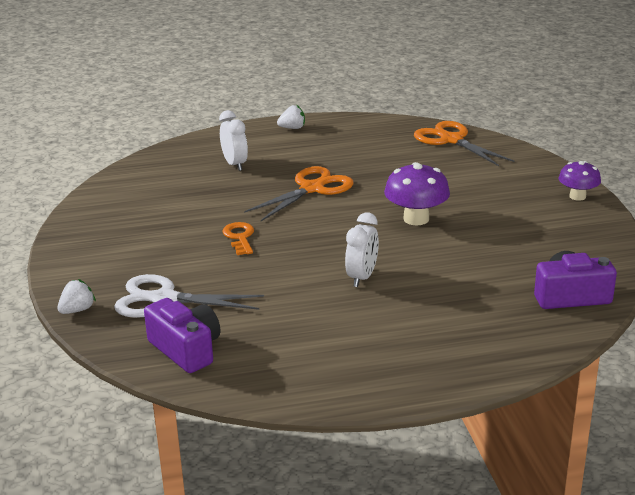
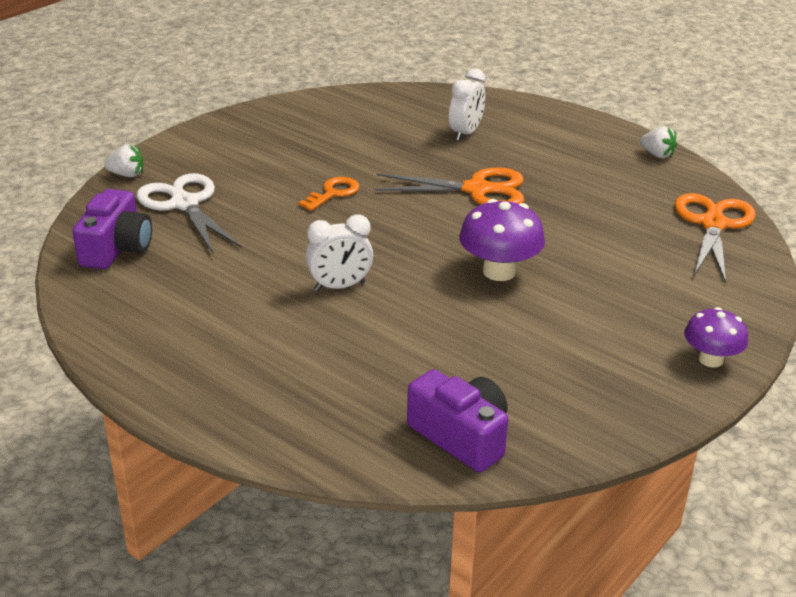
camera: 50 degrees right, 5 degrees up
white strawberry [277,105,305,129] -> white strawberry moved to [640,126,677,159]

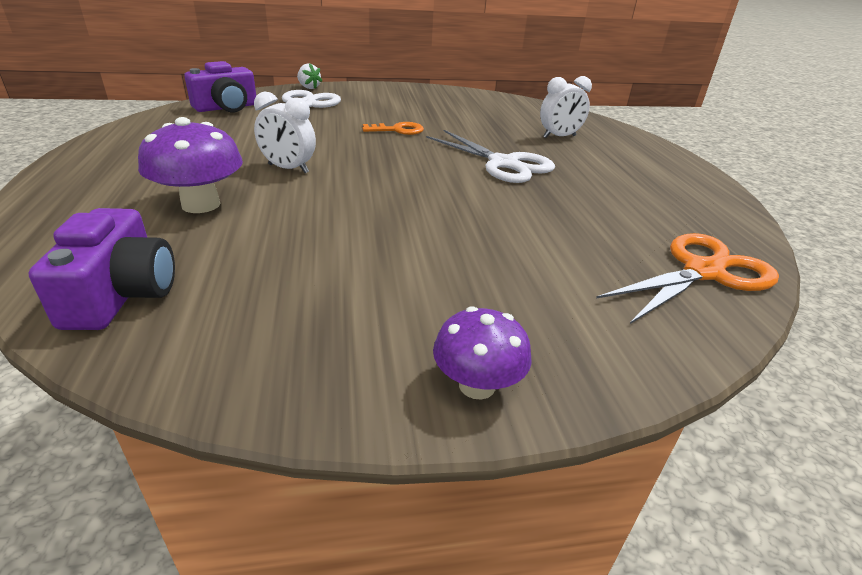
camera: 40 degrees right, 0 degrees up
orange scissors [374,167,524,205] -> white scissors [426,130,555,183]
purple mushroom [459,199,545,281] -> purple mushroom moved to [138,117,243,213]
white strawberry [640,126,677,159] -> none

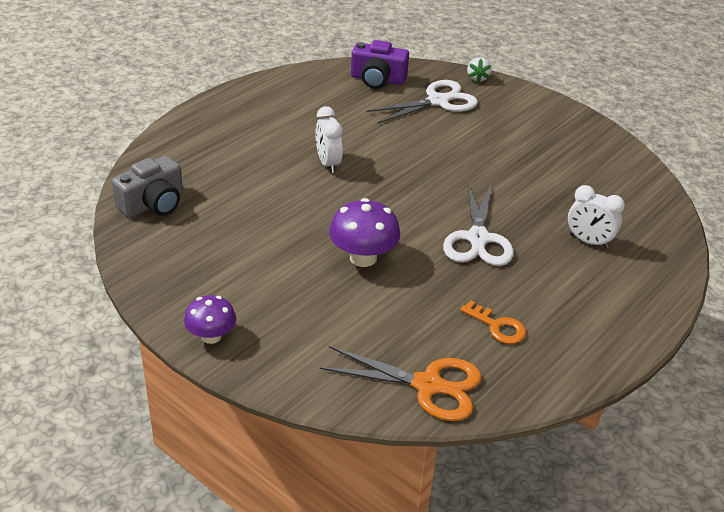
camera: 50 degrees right, 5 degrees up
purple camera [28,208,175,330] -> grey camera [112,156,183,218]
purple mushroom [138,117,243,213] -> purple mushroom moved to [329,198,400,267]
orange key [362,122,424,135] -> orange key moved to [460,300,526,344]

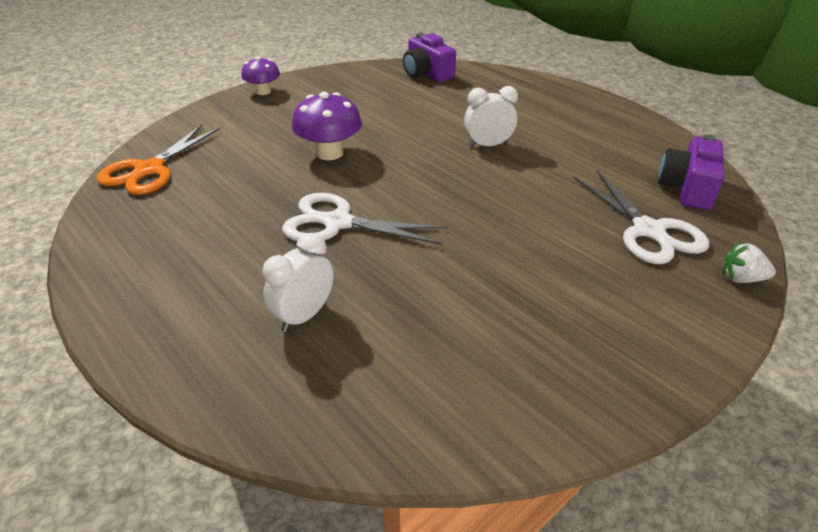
camera: 100 degrees right, 0 degrees up
grey camera [112,156,183,218] -> purple camera [403,33,456,82]
orange key [460,300,526,344] -> none

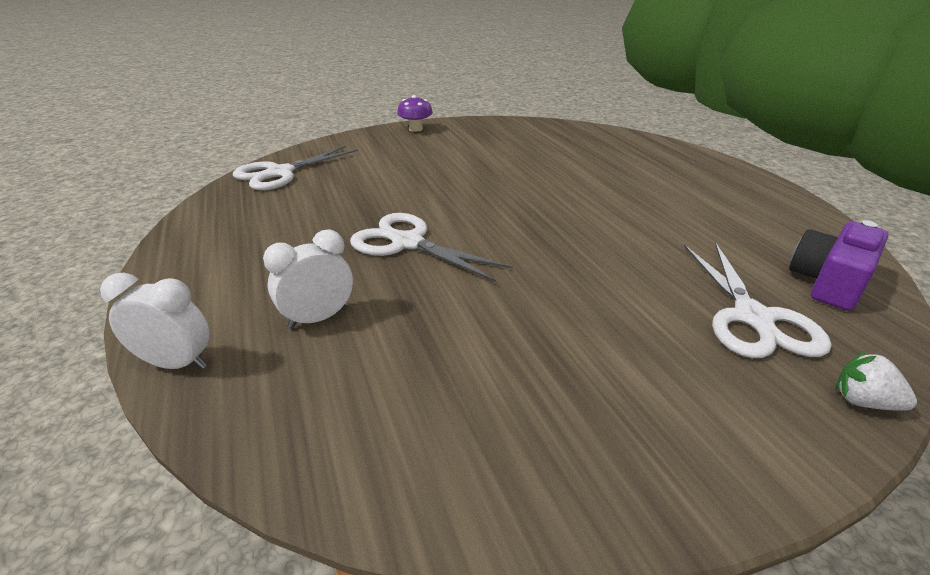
camera: 20 degrees right, 5 degrees down
orange scissors [96,124,221,195] -> white scissors [233,146,359,190]
purple mushroom [292,92,362,160] -> none
purple camera [403,33,456,82] -> none
white clock [464,86,518,147] -> white clock moved to [100,273,210,369]

